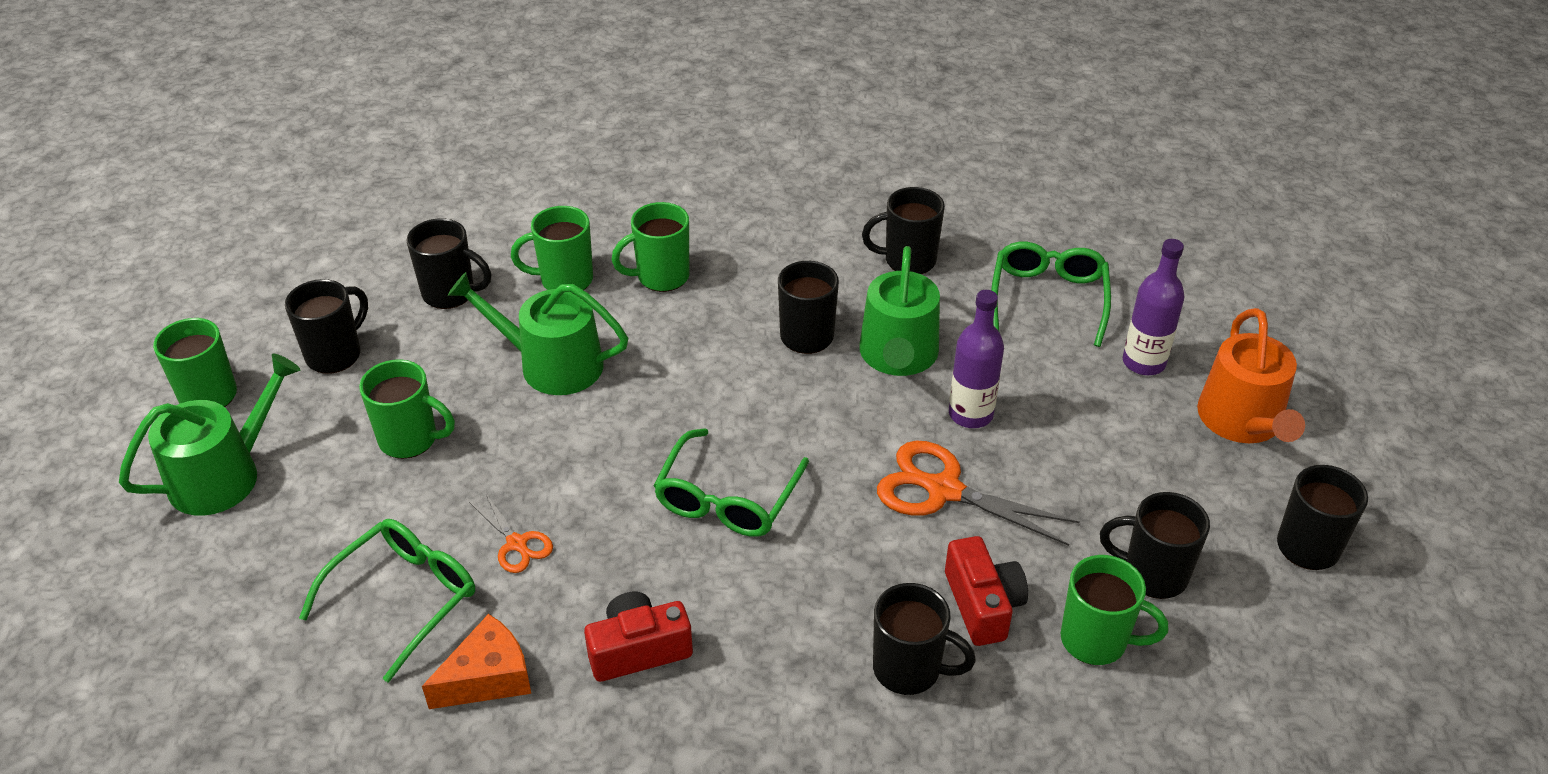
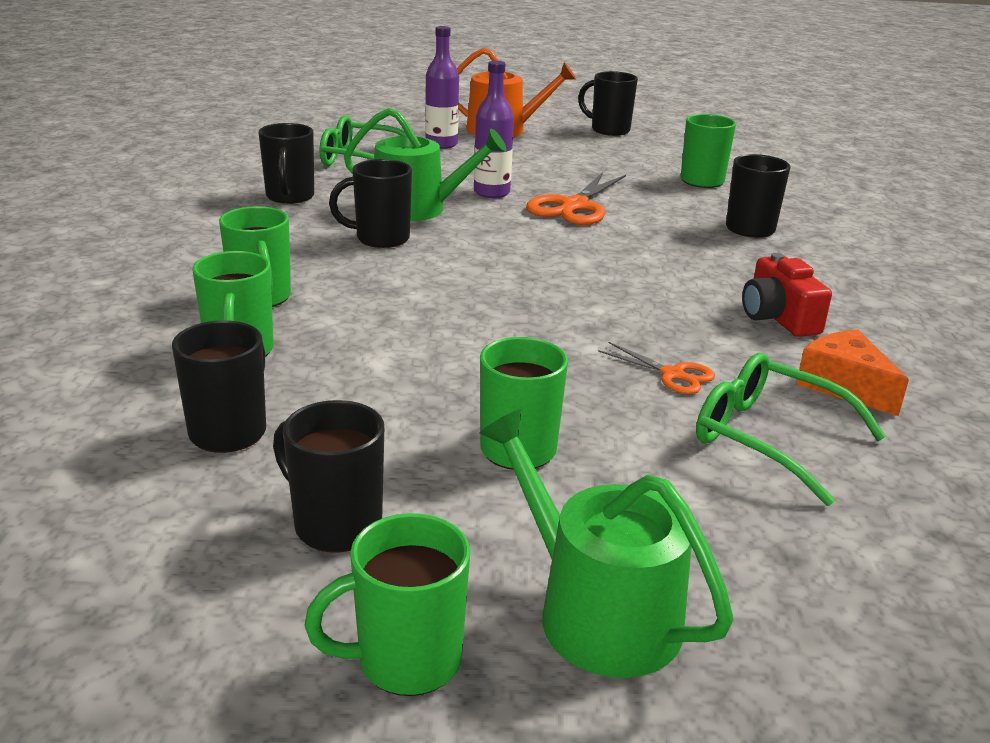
camera: 90 degrees left, 15 degrees down
green watering can [448,272,628,395] -> none
orange scissors [469,494,553,573] -> orange scissors turned 75 degrees clockwise [598,342,715,394]
green glasses [653,428,809,537] -> none
red camera [945,536,1028,646] -> none
black mug [1100,492,1210,599] -> none

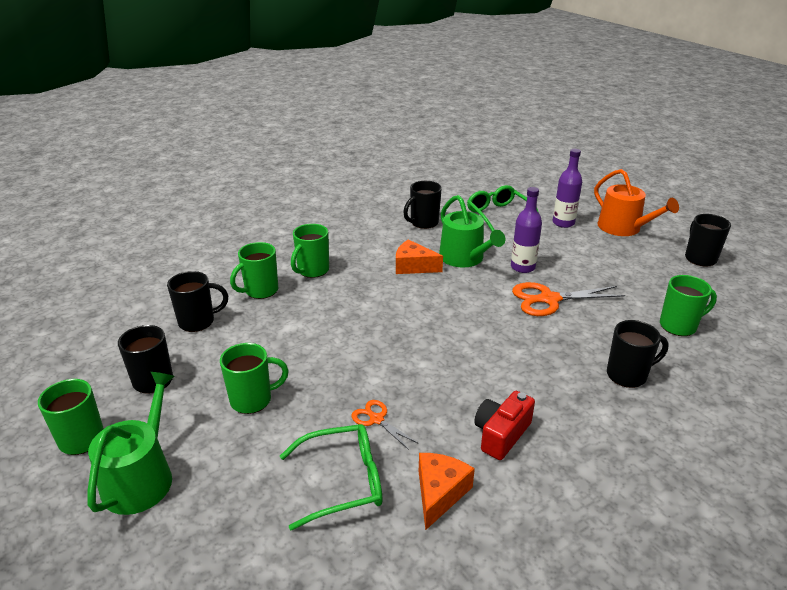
camera: 55 degrees right, 5 degrees up
black mug [329,159,412,248] -> orange cheese [396,239,443,274]
orange scissors [598,342,715,394] -> orange scissors turned 135 degrees clockwise [352,400,418,450]
green glasses [696,353,886,506] -> green glasses turned 75 degrees clockwise [280,424,382,530]

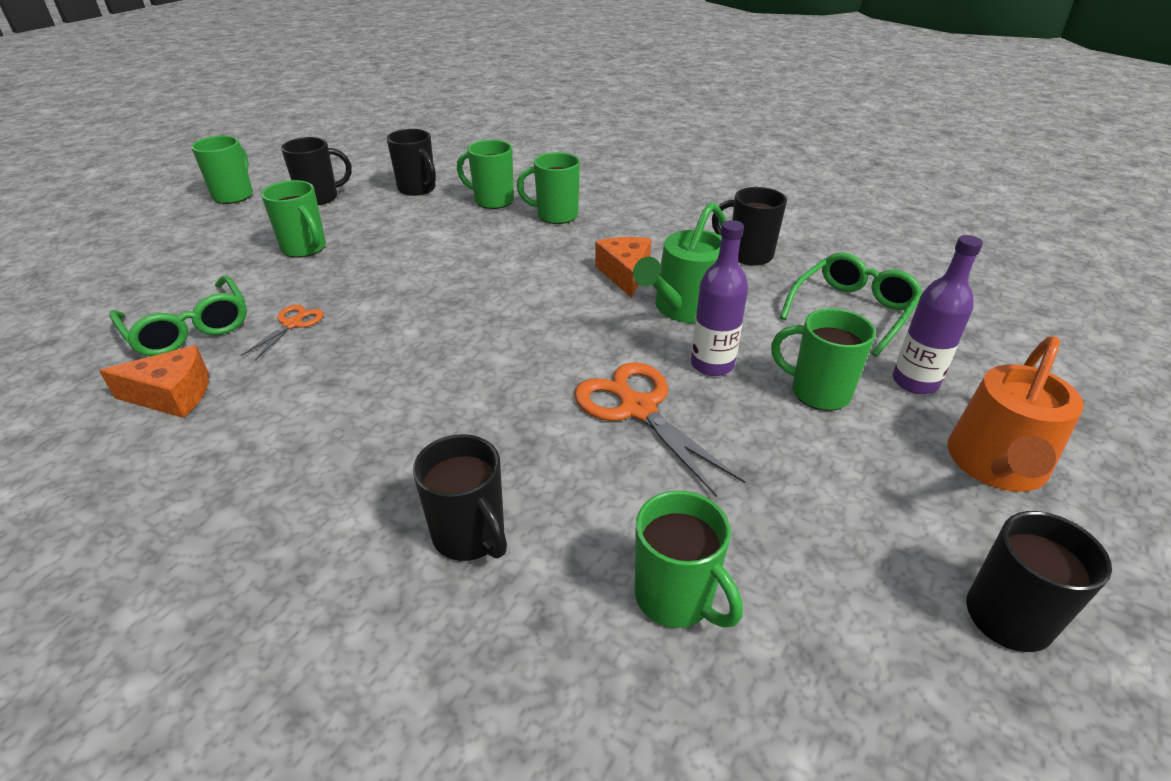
camera: 65 degrees right, 5 degrees up
green watering can [87,372,175,515] -> none
red camera [474,391,535,460] -> none
none -> green mug [771,308,876,411]

